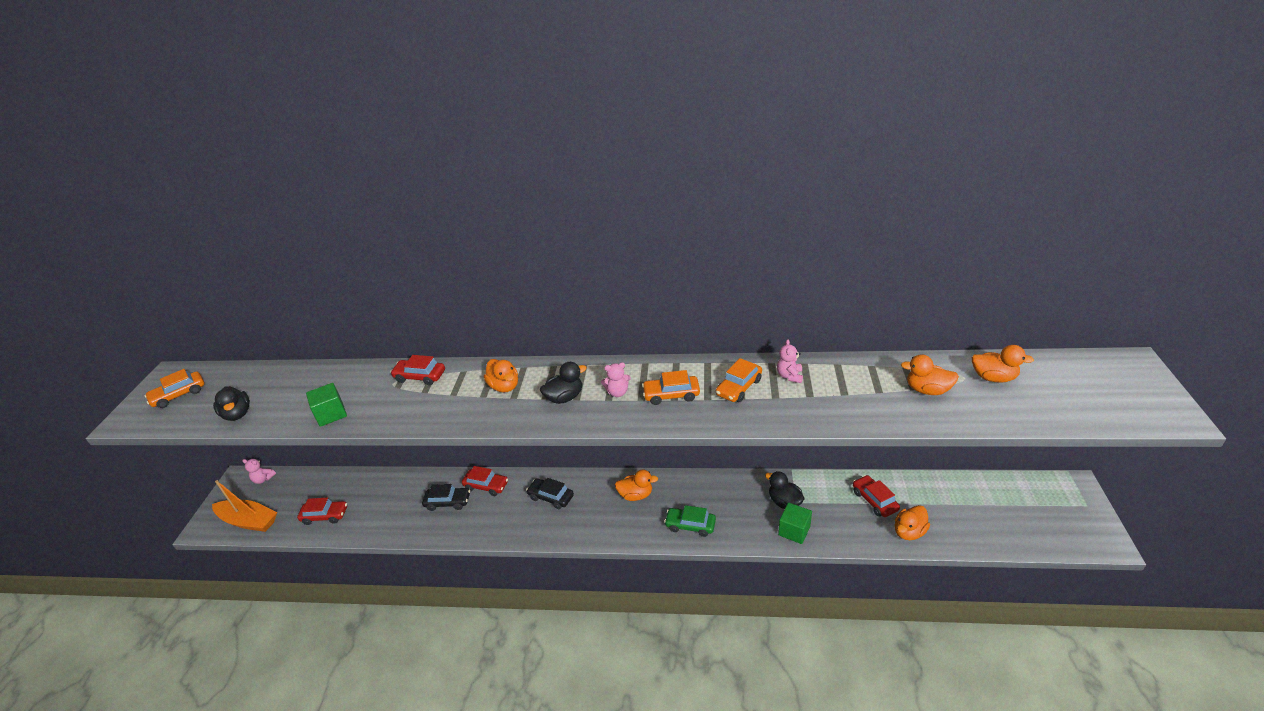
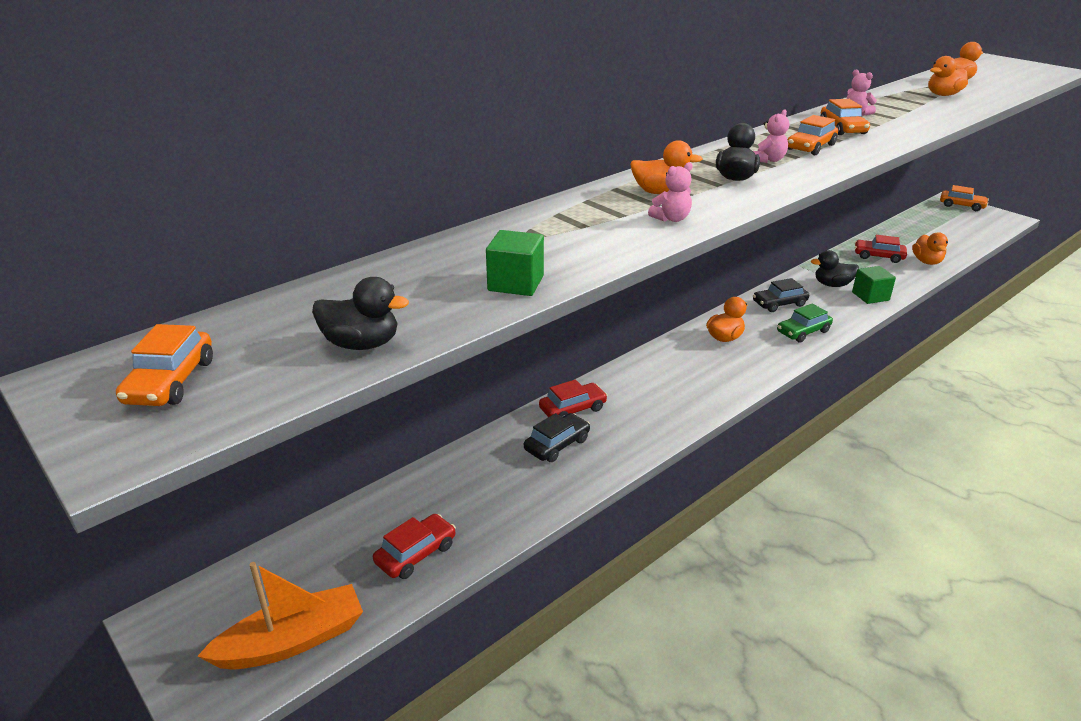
camera: 50 degrees left, 5 degrees down
pink teddy bear [242,459,276,484] -> pink teddy bear moved to [648,162,693,222]
red car [390,355,445,385] -> none
black car [526,478,574,509] -> black car moved to [753,278,809,312]
none -> orange car [940,185,989,211]

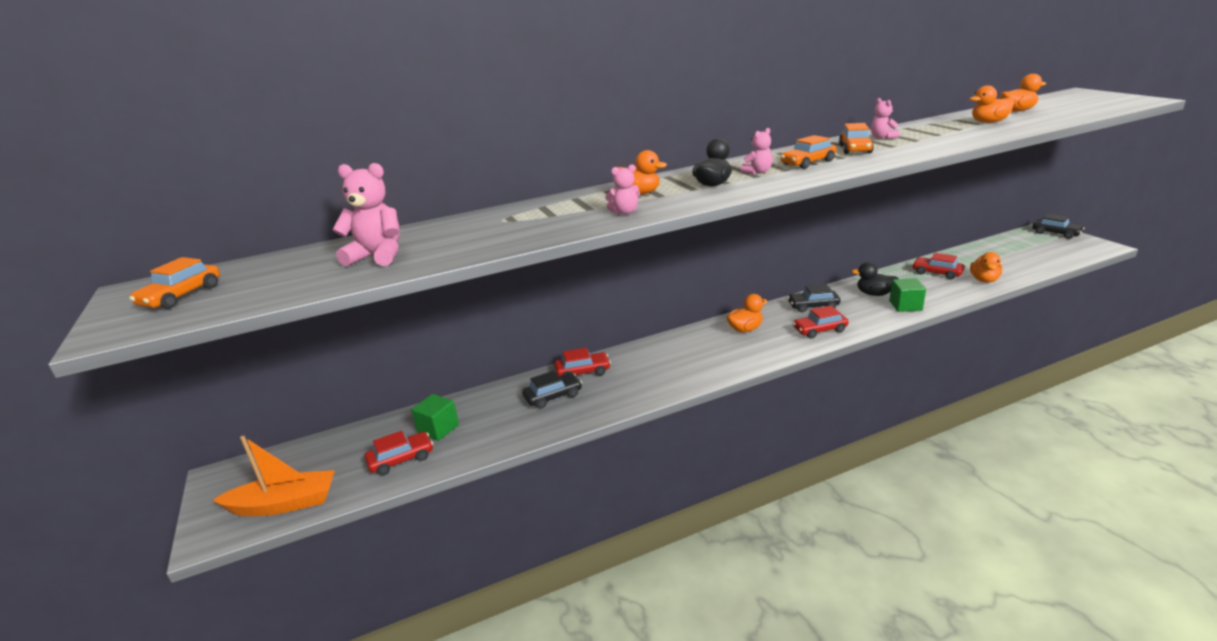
camera: 20 degrees right, 5 degrees down
black duck [312,277,409,350] -> none
green cube [486,230,544,296] -> green cube moved to [411,394,459,441]
green car [777,304,833,342] -> red car [793,306,849,338]
orange car [940,185,989,211] -> black car [1032,214,1084,239]
none -> pink teddy bear [332,163,400,266]

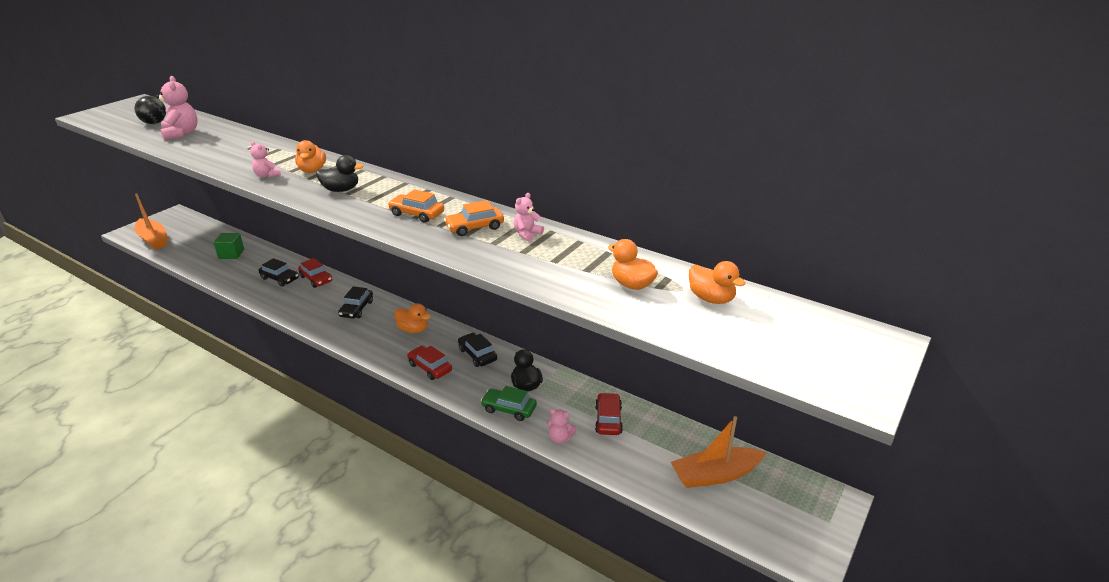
camera: 55 degrees right, 5 degrees up
orange car [129,257,220,309] -> none
red car [364,431,433,475] -> none
pink teddy bear [741,128,773,174] -> pink teddy bear moved to [547,409,576,444]
green cube [889,278,926,312] -> green car [481,386,537,421]
orange duck [970,252,1002,283] -> none
black car [1032,214,1084,239] -> black car moved to [338,286,373,319]
none -> black ball [134,96,166,124]
none -> orange boat [671,416,767,488]

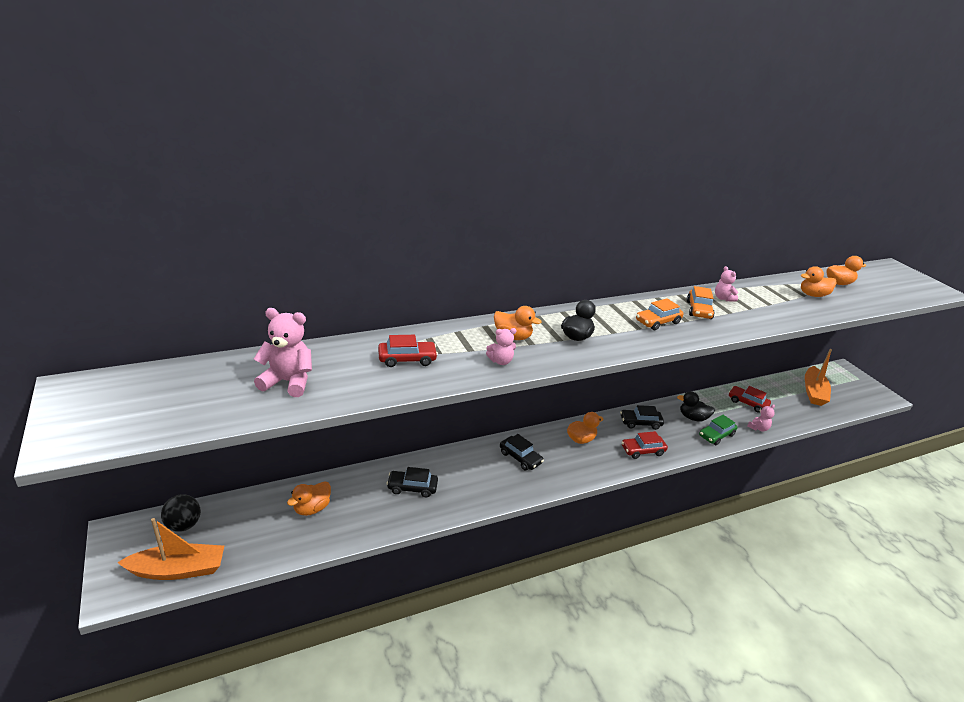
camera: 60 degrees left, 0 degrees up
black ball [134,96,166,124] -> black ball moved to [161,494,201,532]
green cube [214,233,244,259] -> orange duck [287,481,331,516]
black car [259,258,299,286] -> black car turned 150 degrees counterclockwise [386,467,438,497]
red car [298,258,332,288] -> red car moved to [378,335,438,367]

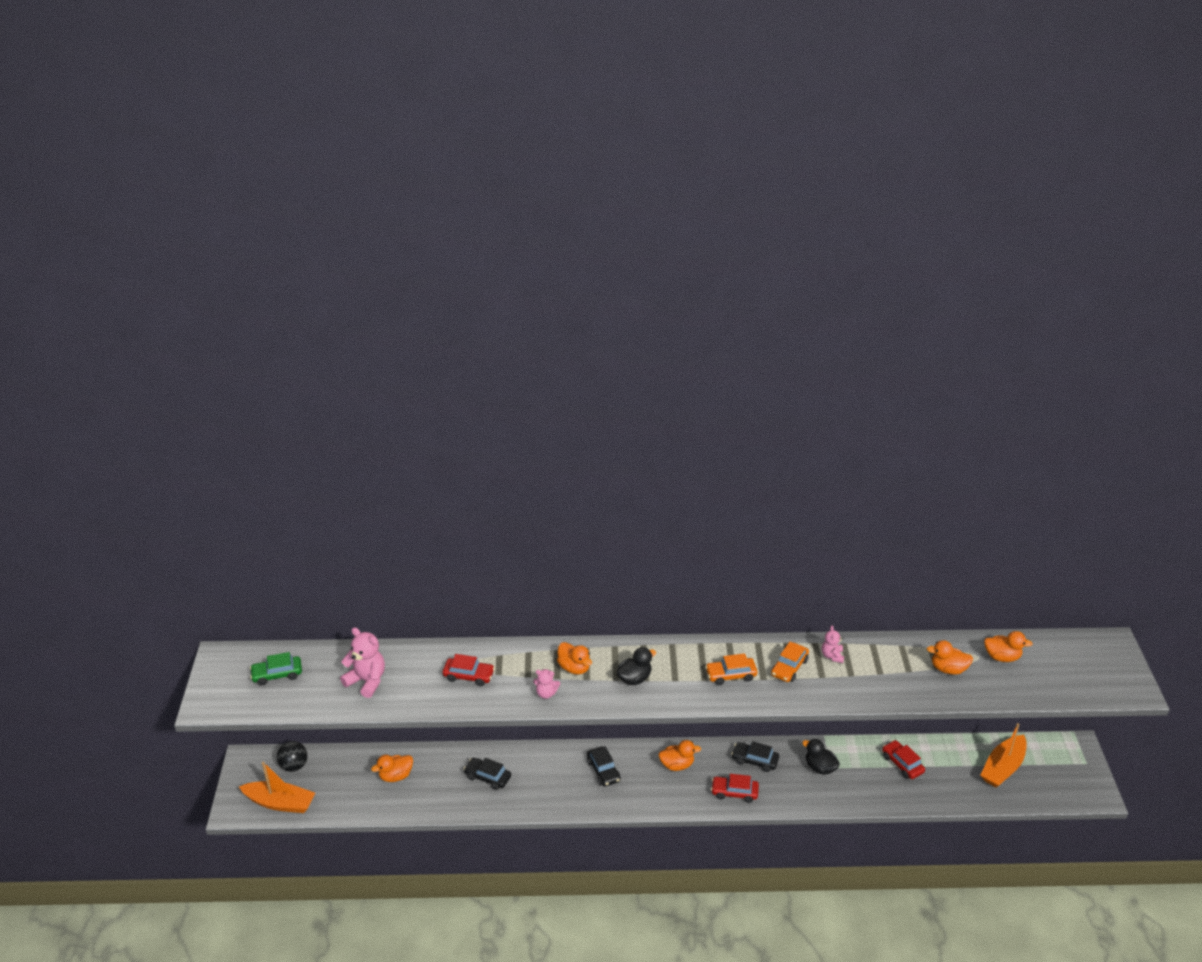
camera: 25 degrees right, 5 degrees up
green car [699,415,737,445] -> green car moved to [250,652,302,685]
pink teddy bear [747,404,775,431] -> none

